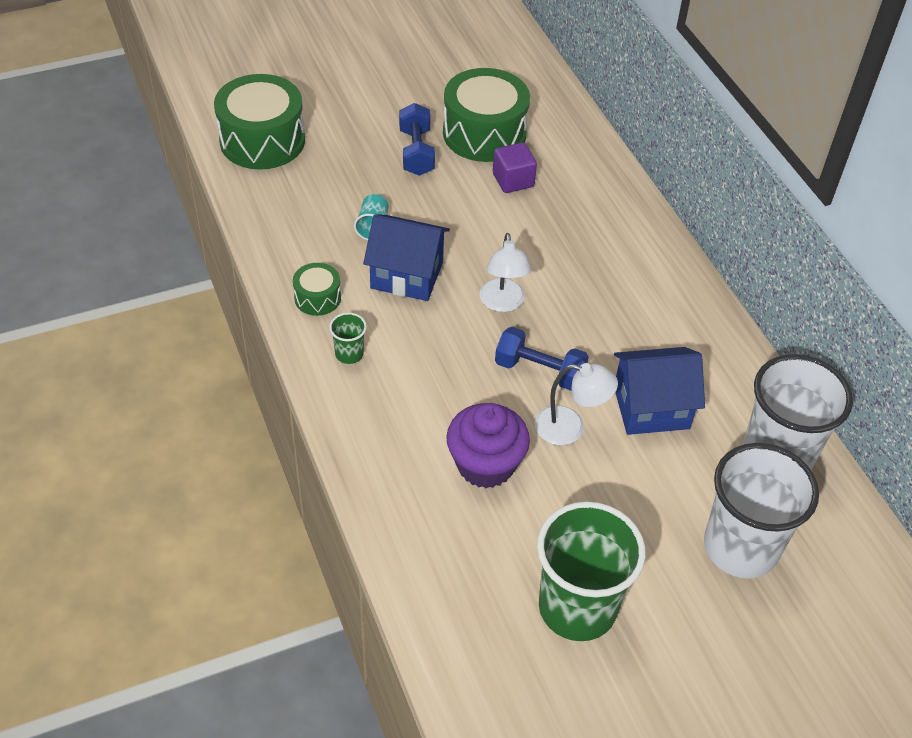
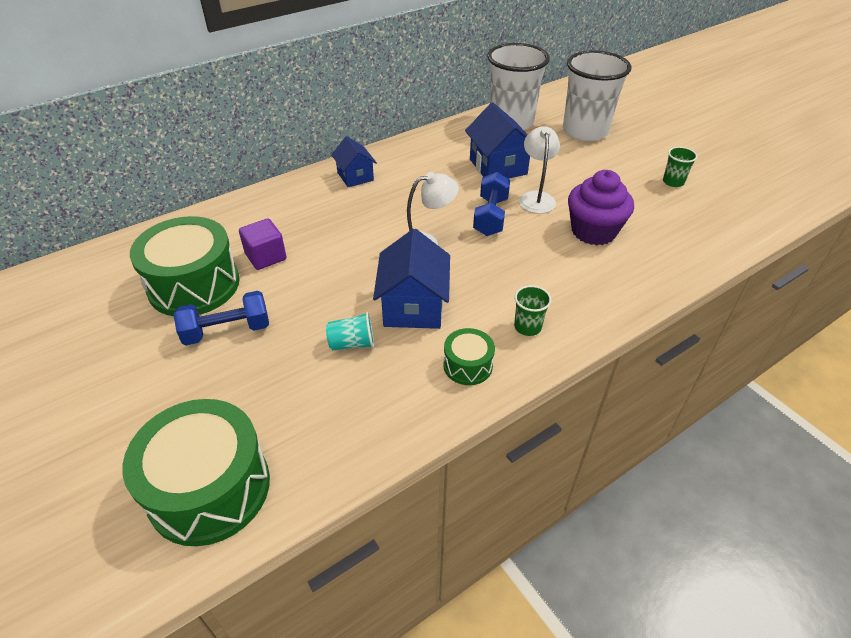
camera: 100 degrees left, 5 degrees down
green cup [537,501,646,641] -> green cup [663,147,698,187], size x0.42
none -> blue house [331,136,377,187]

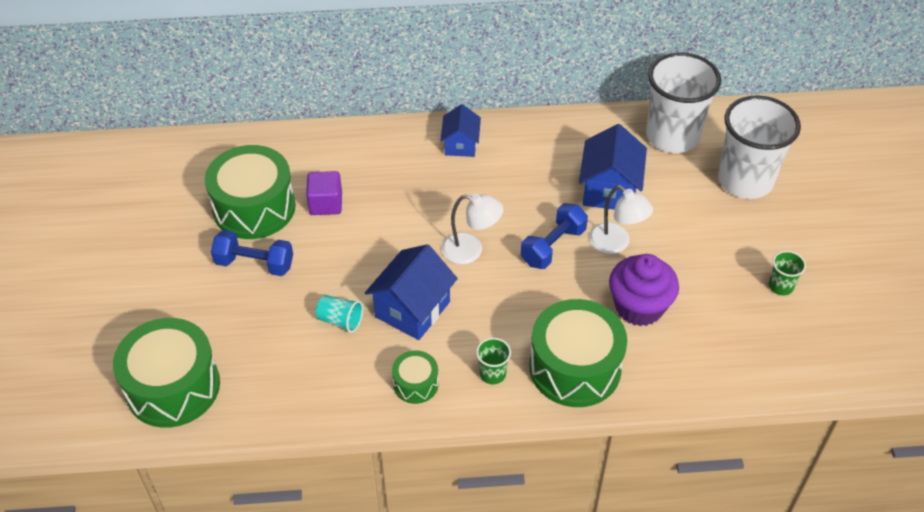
camera: 30 degrees right, 5 degrees up
white lamp [519,126,560,214] -> white lamp turned 105 degrees clockwise [589,185,653,254]
none -> green drum [529,299,627,407]

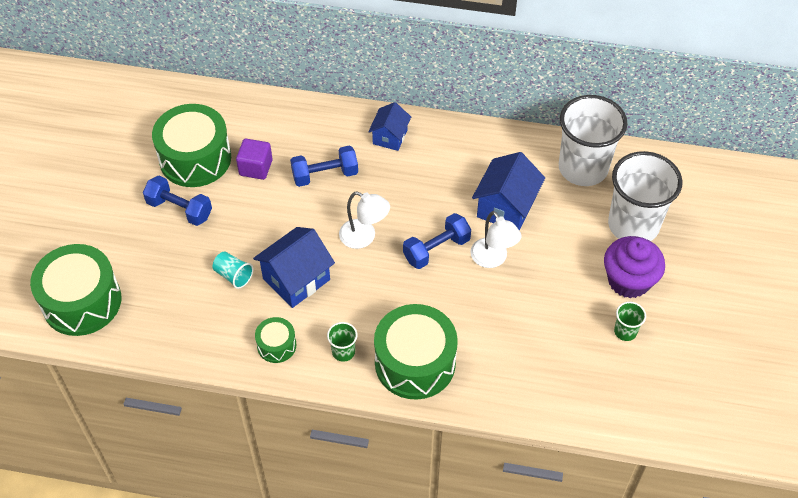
camera: 15 degrees right, 5 degrees up
purple cupcake [609,254,679,326] -> purple cupcake moved to [604,236,665,298]
none -> blue dumbbell [290,145,358,187]

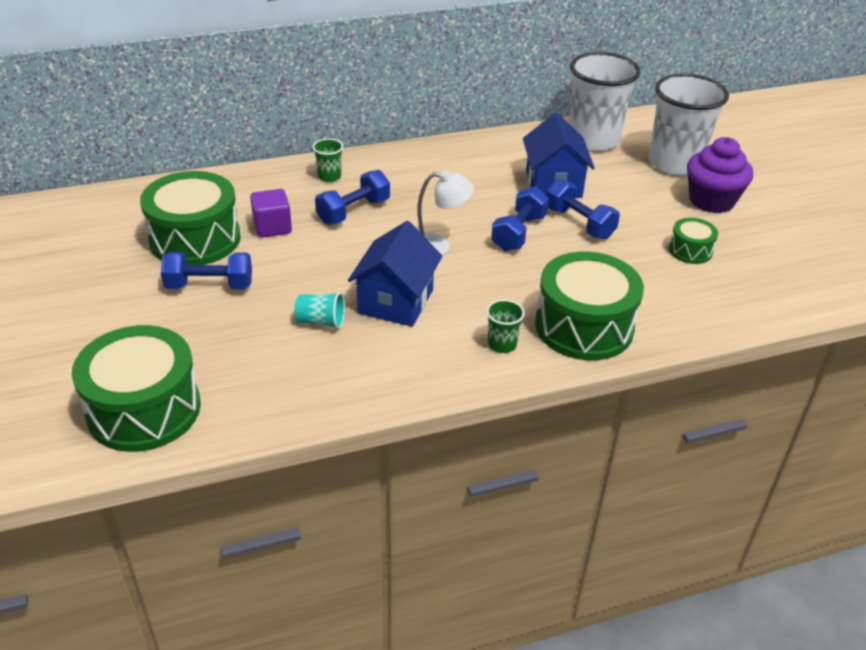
camera: 30 degrees left, 15 degrees down
green drum [255,317,296,363] -> green drum moved to [669,218,718,264]
blue house [368,102,411,151] -> none
white lamp [470,211,521,268] -> blue dumbbell [546,179,620,239]
green cup [614,302,646,341] -> green cup moved to [313,138,343,182]

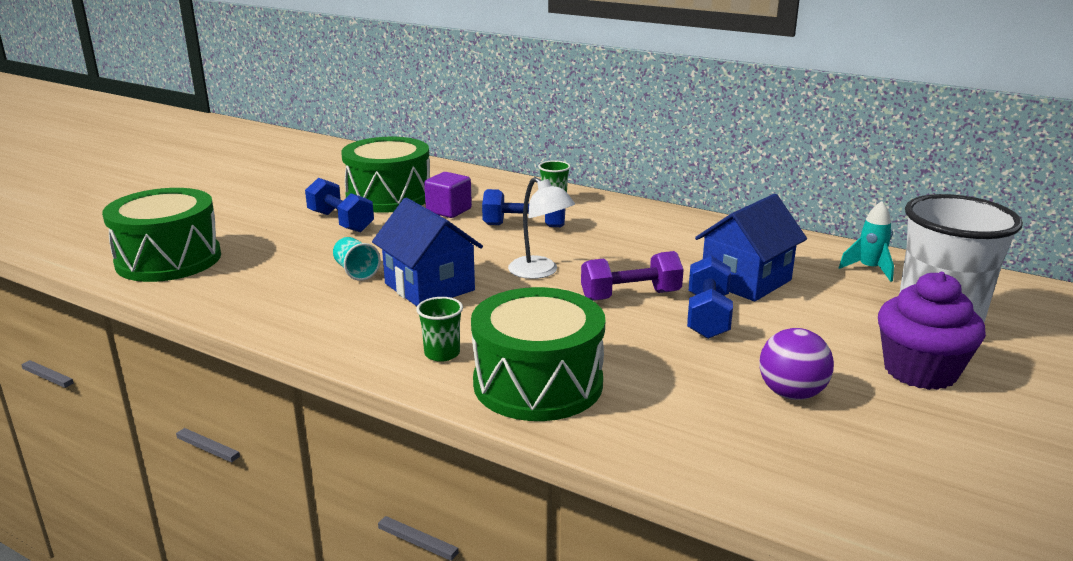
camera: 50 degrees right, 15 degrees down
blue house [348,221,443,327] -> blue house turned 75 degrees clockwise [372,198,483,306]
blue dumbbell [491,186,549,251] -> purple dumbbell [581,251,684,301]
white cup [569,52,640,151] -> turquoise rocket [839,201,894,282]
green drum [669,218,718,264] -> purple ball [760,328,834,400]

